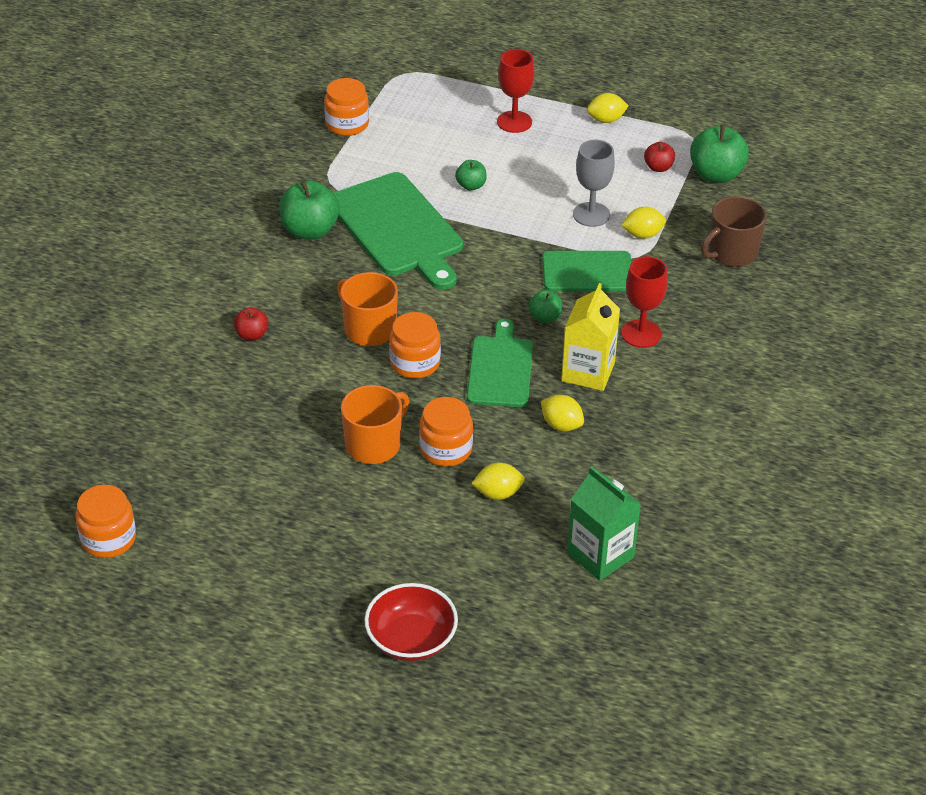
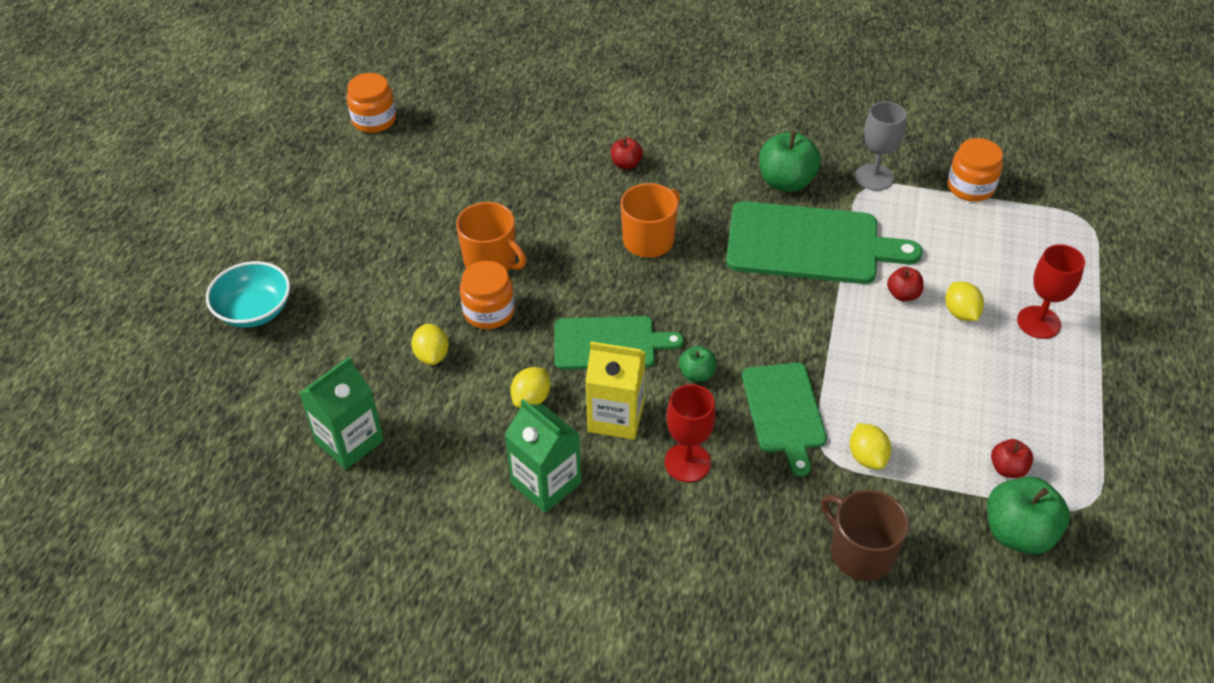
camera: 85 degrees right, 5 degrees up
green cutting board [333,172,463,290] -> green cutting board turned 135 degrees counterclockwise [726,201,923,284]
red bowl [365,583,458,661] -> turquoise bowl [206,261,290,328]
orange jar [389,312,441,379] -> none
green apple [455,160,487,191] -> red apple [887,267,924,301]
grey goblet [573,140,615,227] -> grey goblet moved to [855,101,906,191]
yellow lemon [587,93,629,123] -> yellow lemon moved to [945,281,984,321]
none -> green carton [505,399,581,513]

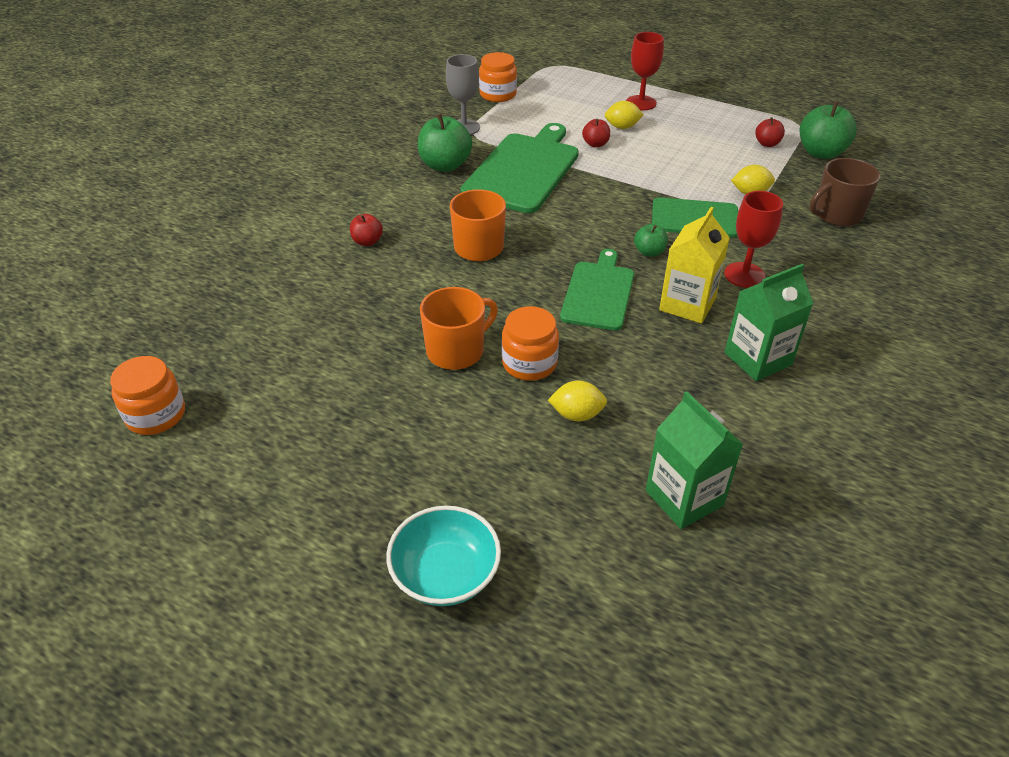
camera: 75 degrees left, 5 degrees down
yellow lemon [510,367,550,408] -> none

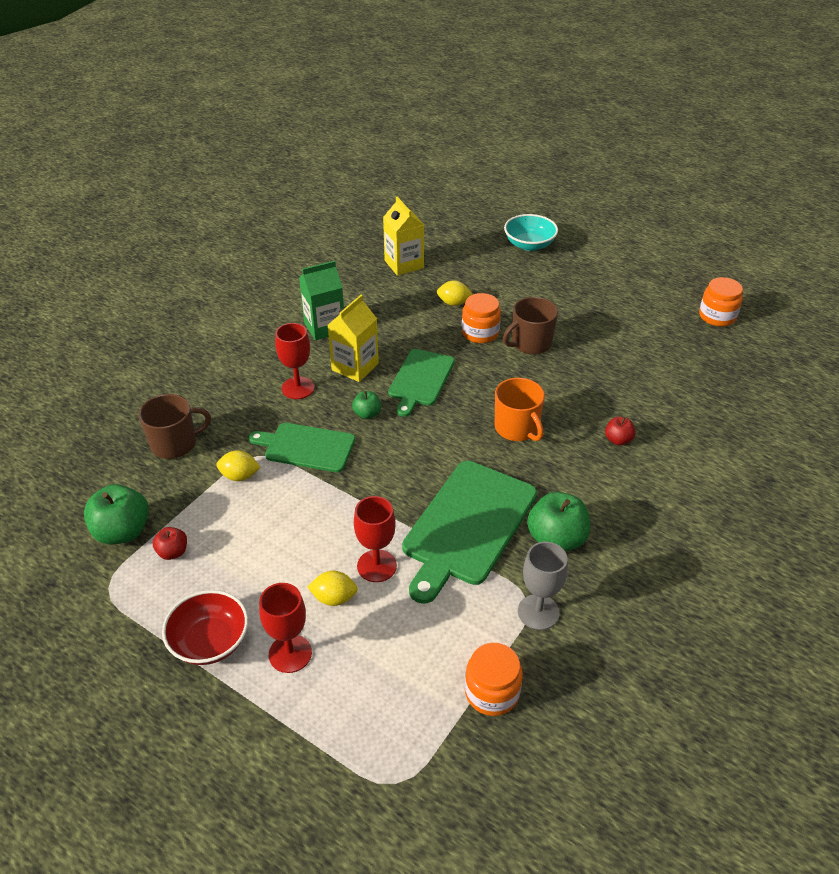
camera: 175 degrees left, 0 degrees up
orange mug [420,287,498,370] -> brown mug [503,297,558,354]
red apple [582,119,610,147] -> red goblet [354,496,397,582]
green carton [646,392,743,529] -> yellow carton [383,197,424,276]
none -> red bowl [162,590,248,665]

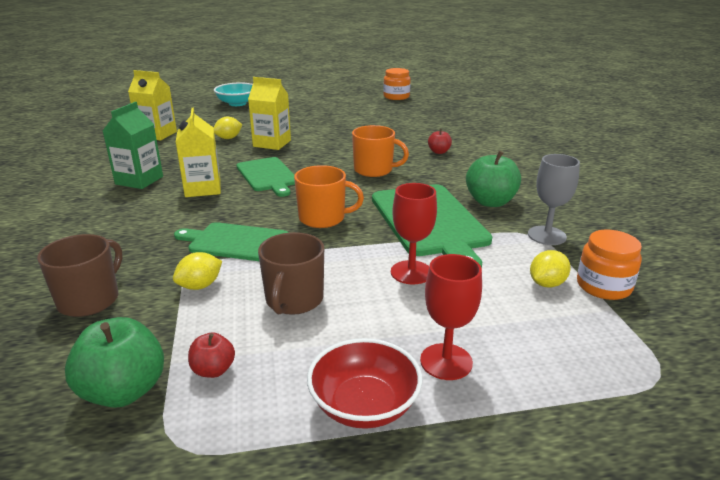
camera: 45 degrees left, 15 degrees down
green cutting board [249,423,355,472] -> green cutting board turned 45 degrees clockwise [174,222,289,261]
red goblet [275,323,315,399] -> none
yellow lemon [308,571,358,606] -> yellow lemon moved to [530,250,571,287]
green apple [352,391,381,419] -> none
orange jar [462,293,501,343] -> yellow carton [248,77,291,150]
brown mug [503,297,558,354] -> brown mug moved to [258,232,324,315]
none -> orange mug [294,165,364,228]

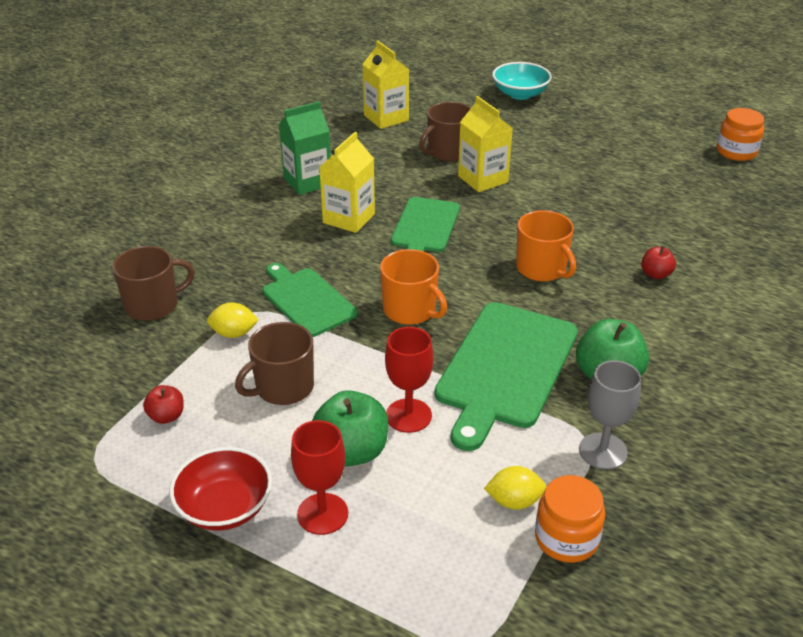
camera: 40 degrees right, 10 degrees up
green apple [65,317,164,408] -> green apple moved to [312,390,388,466]
yellow lemon [214,117,242,139] -> brown mug [419,102,471,162]

